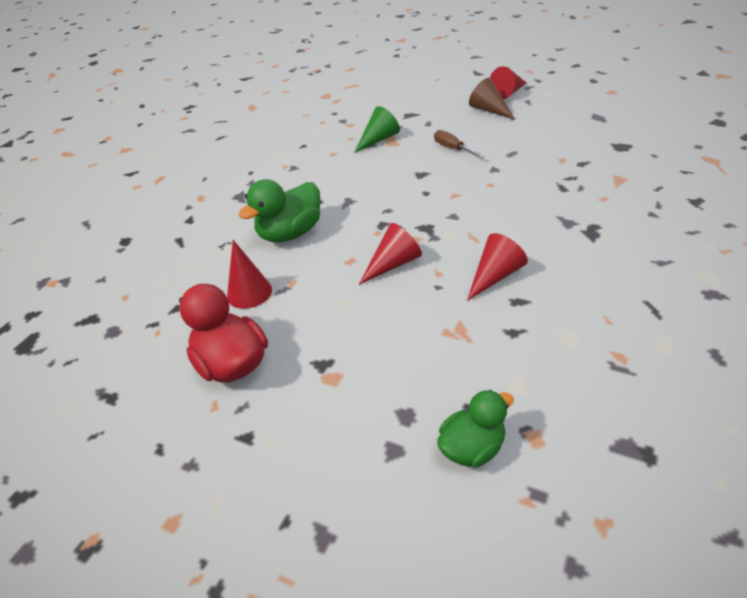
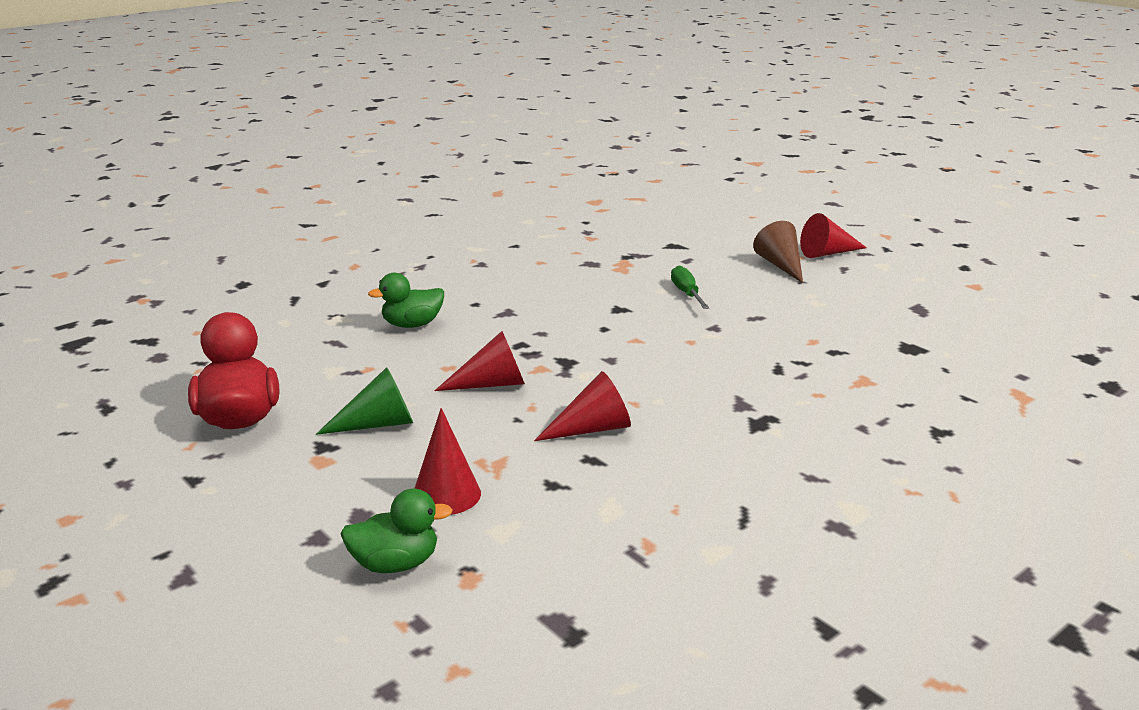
camera: 20 degrees right, 15 degrees down
red cone [227,240,272,309] -> red cone moved to [414,408,481,515]
green duck [238,179,321,243] -> green duck [368,273,444,328], size x0.66
green cone [354,106,400,153] -> green cone moved to [316,367,413,435]
brown screwdriver [434,130,484,158] -> green screwdriver [671,265,709,309]

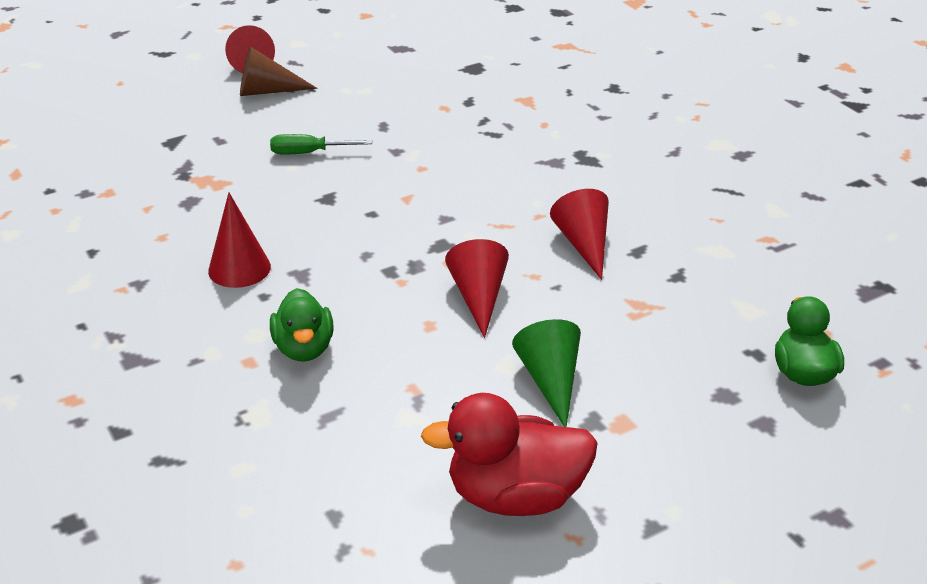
camera: 80 degrees left, 10 degrees up
red cone [414,408,481,515] -> red cone moved to [208,192,271,288]

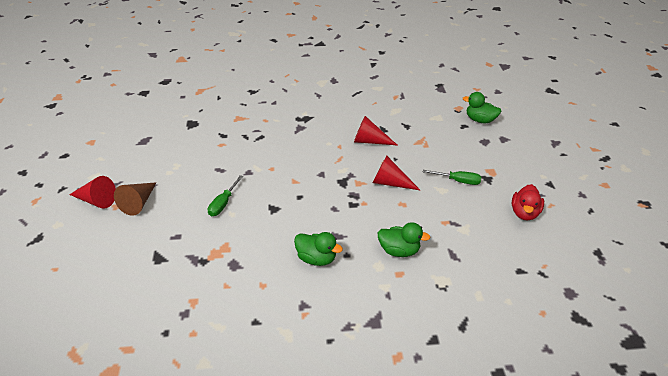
camera: 65 degrees left, 5 degrees up
red cone [208,192,271,288] -> green duck [294,232,343,266]
red duck [421,393,598,516] -> red duck [512,184,544,221], size x0.66
green cone [512,319,581,427] -> green screwdriver [423,170,481,185]

